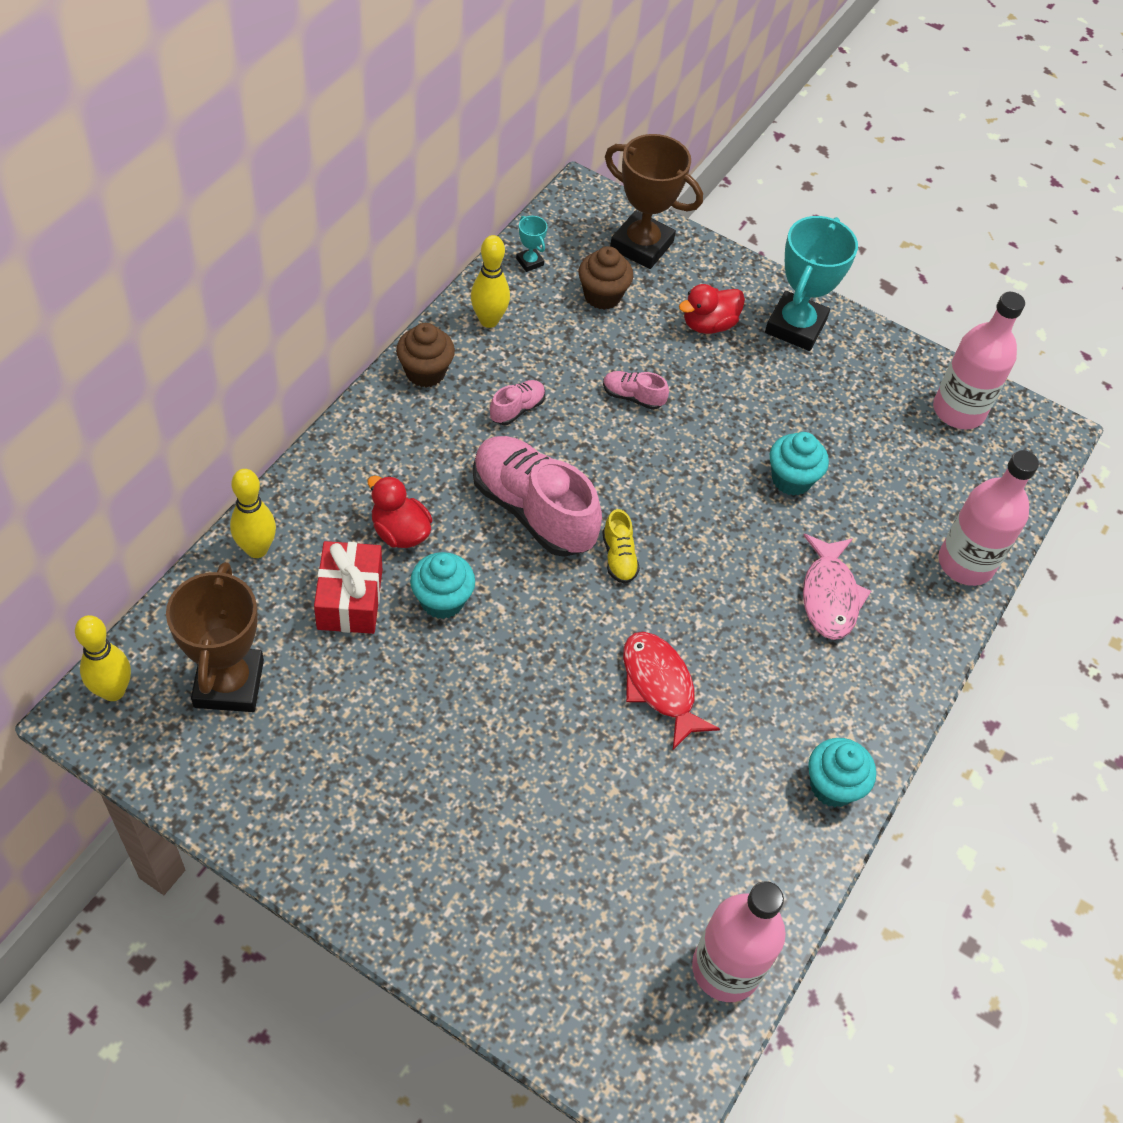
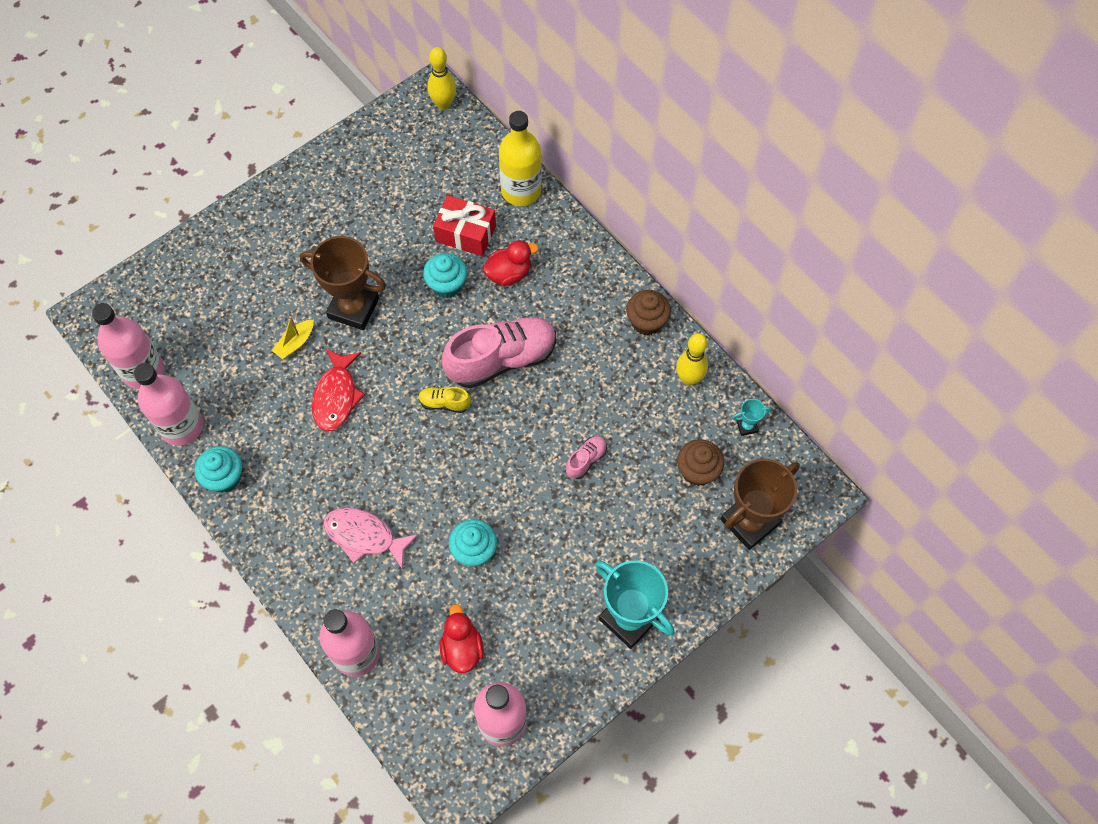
camera: 115 degrees right, 10 degrees up
brown trophy [166,562,264,712] -> brown trophy moved to [300,236,386,330]
yellow bowling pin [230,469,276,558] -> yellow bottle [499,111,542,206]
pink shoe [490,380,545,425] -> none
red fish [623,632,720,750] -> red fish turned 105 degrees clockwise [312,348,365,431]
red duck [679,284,745,334] -> red duck moved to [440,604,484,673]
none -> pink bottle [133,363,203,446]
none -> yellow boat [272,316,314,359]

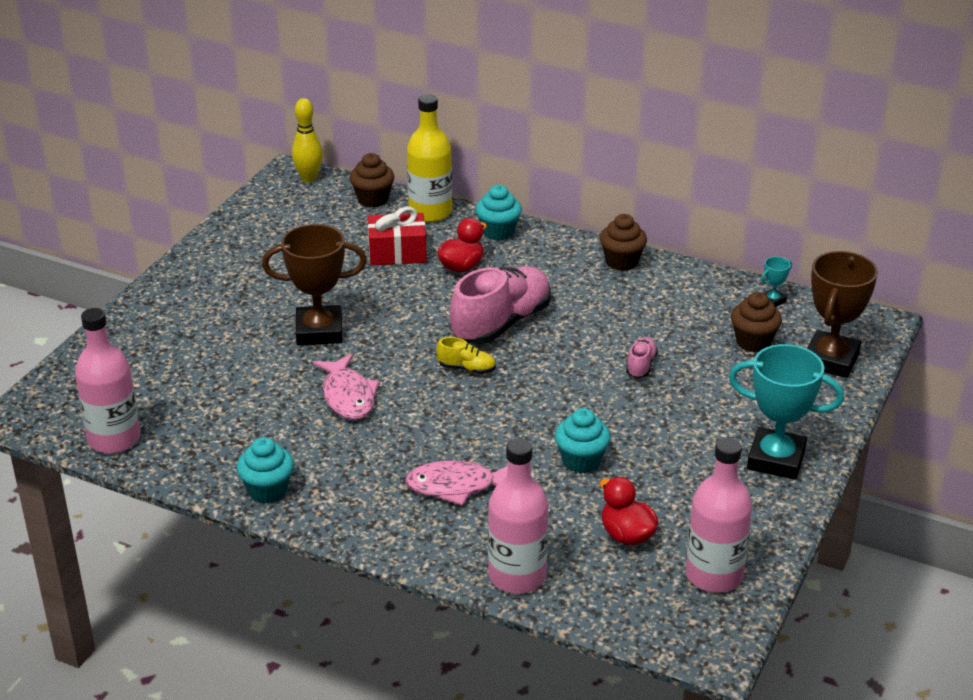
camera: 25 degrees left, 30 degrees down
pink bottle [133,363,203,446] -> none
yellow boat [272,316,314,359] -> none
red fish [312,348,365,431] -> pink fish [312,354,380,420]
yellow shoe [418,387,471,413] -> yellow shoe turned 150 degrees counterclockwise [436,337,496,374]
turquoise cupcake [423,253,467,298] -> turquoise cupcake moved to [476,185,522,241]
yellow bowling pin [676,333,708,386] -> none
none -> brown cupcake [350,153,394,207]

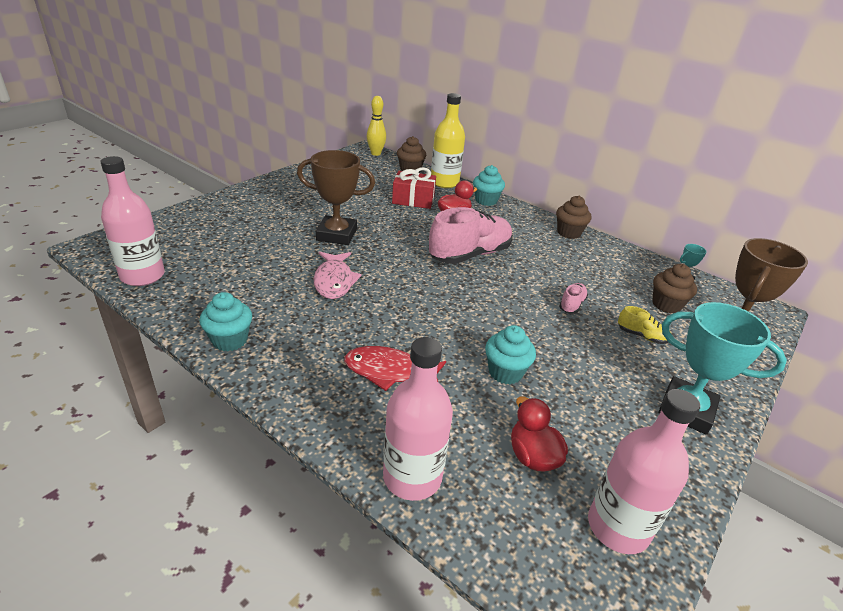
camera: 10 degrees right, 0 degrees up
pink fish [405,460,508,506] -> red fish [344,346,446,391]
yellow shoe [436,337,496,374] -> yellow shoe moved to [618,306,671,344]

